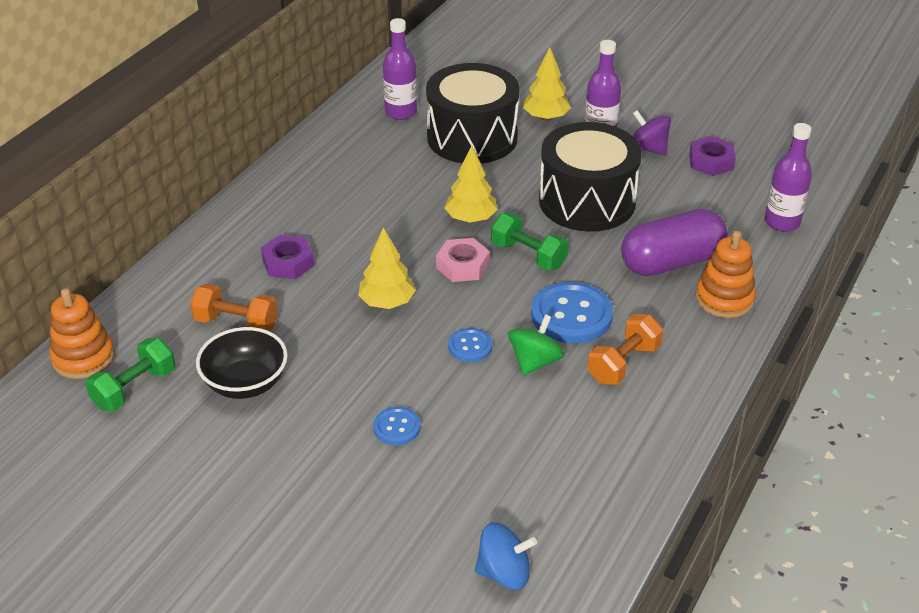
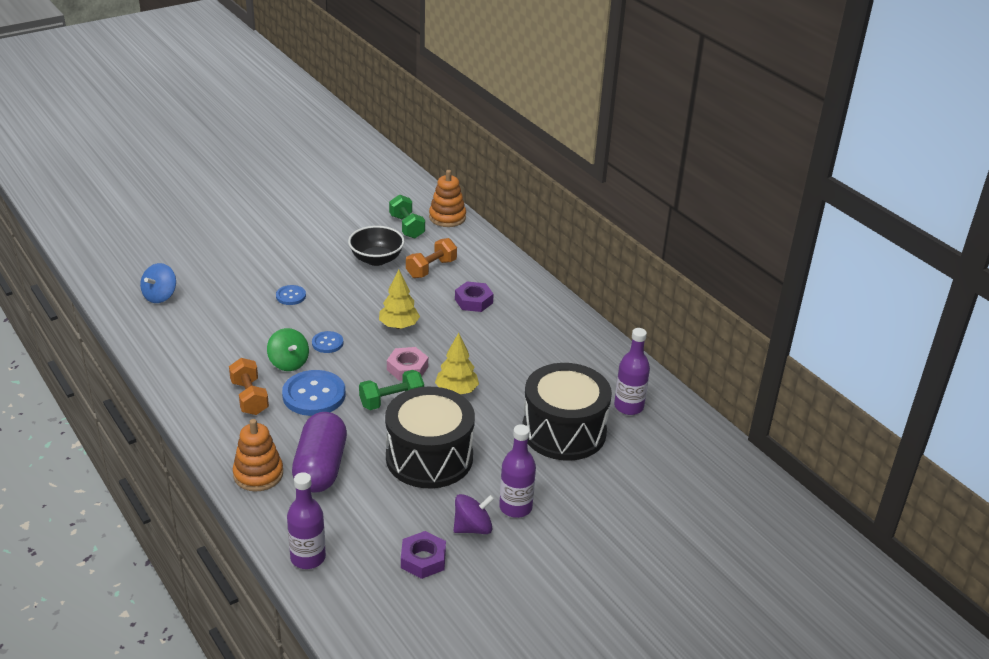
camera: 115 degrees right, 5 degrees down
yellow tree [523,48,571,121] -> none

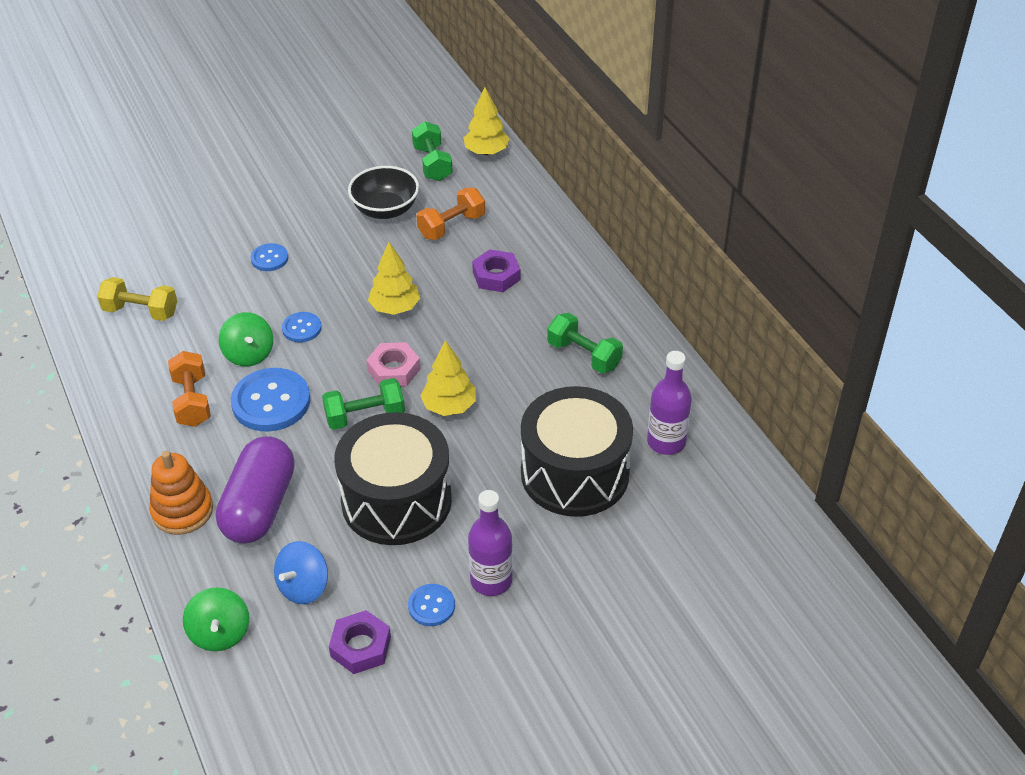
camera: 10 degrees right, 10 degrees up
blue spinning top [140,263,176,303] -> blue spinning top moved to [274,541,328,604]
purple bottle [287,472,326,569] -> green spinning top [183,588,249,651]
orange stacking toy [429,170,466,227] -> yellow tree [464,88,510,155]
purple spinning top [454,494,494,534] -> blue button [408,584,455,626]
none -> yellow dumbbell [97,277,177,321]
none -> green dumbbell [547,313,623,374]

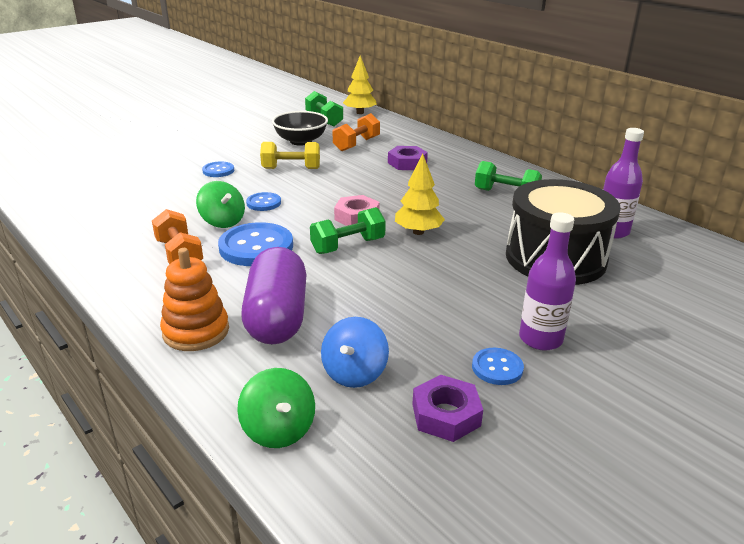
camera: 15 degrees left, 15 degrees down
yellow dumbbell [97,277,177,321] -> yellow dumbbell moved to [260,142,320,169]
black drum [334,412,452,545] -> none
yellow tree [368,242,420,315] -> none

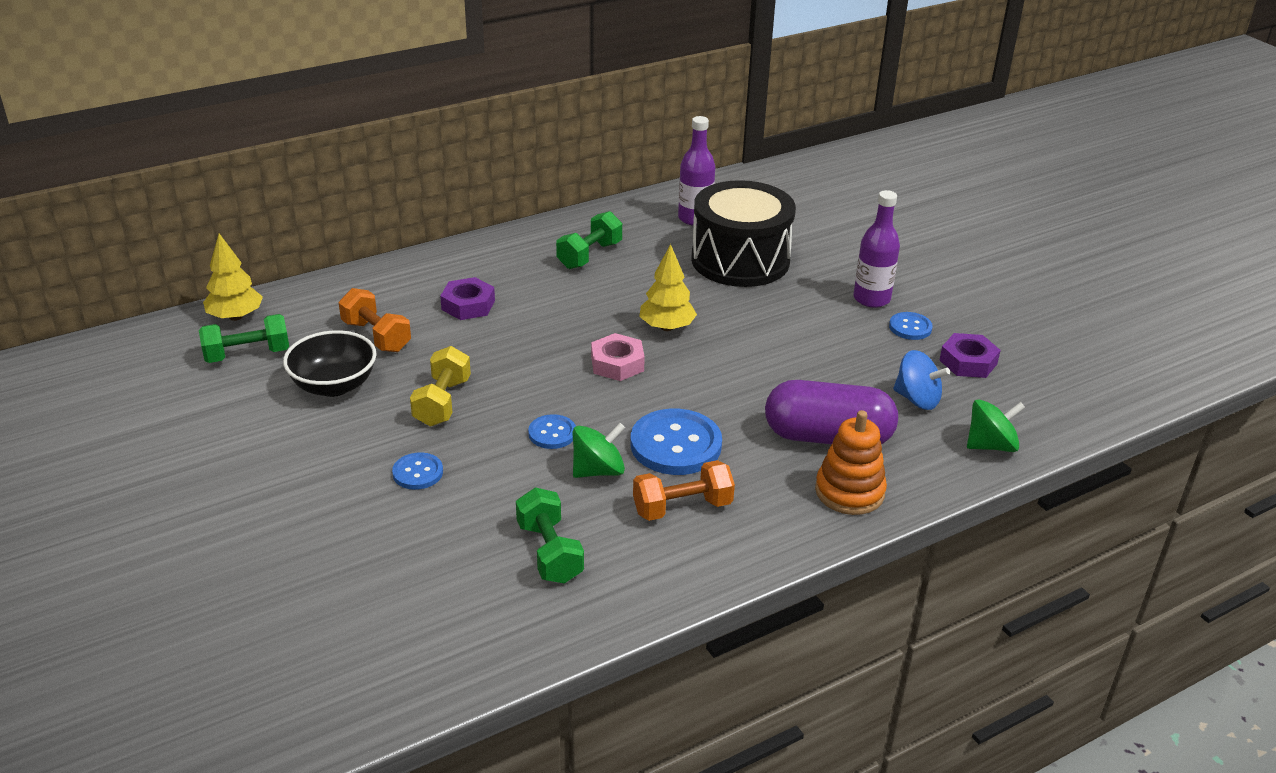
camera: 80 degrees left, 5 degrees up
green dumbbell [310,207,386,254] -> green dumbbell moved to [516,488,584,584]

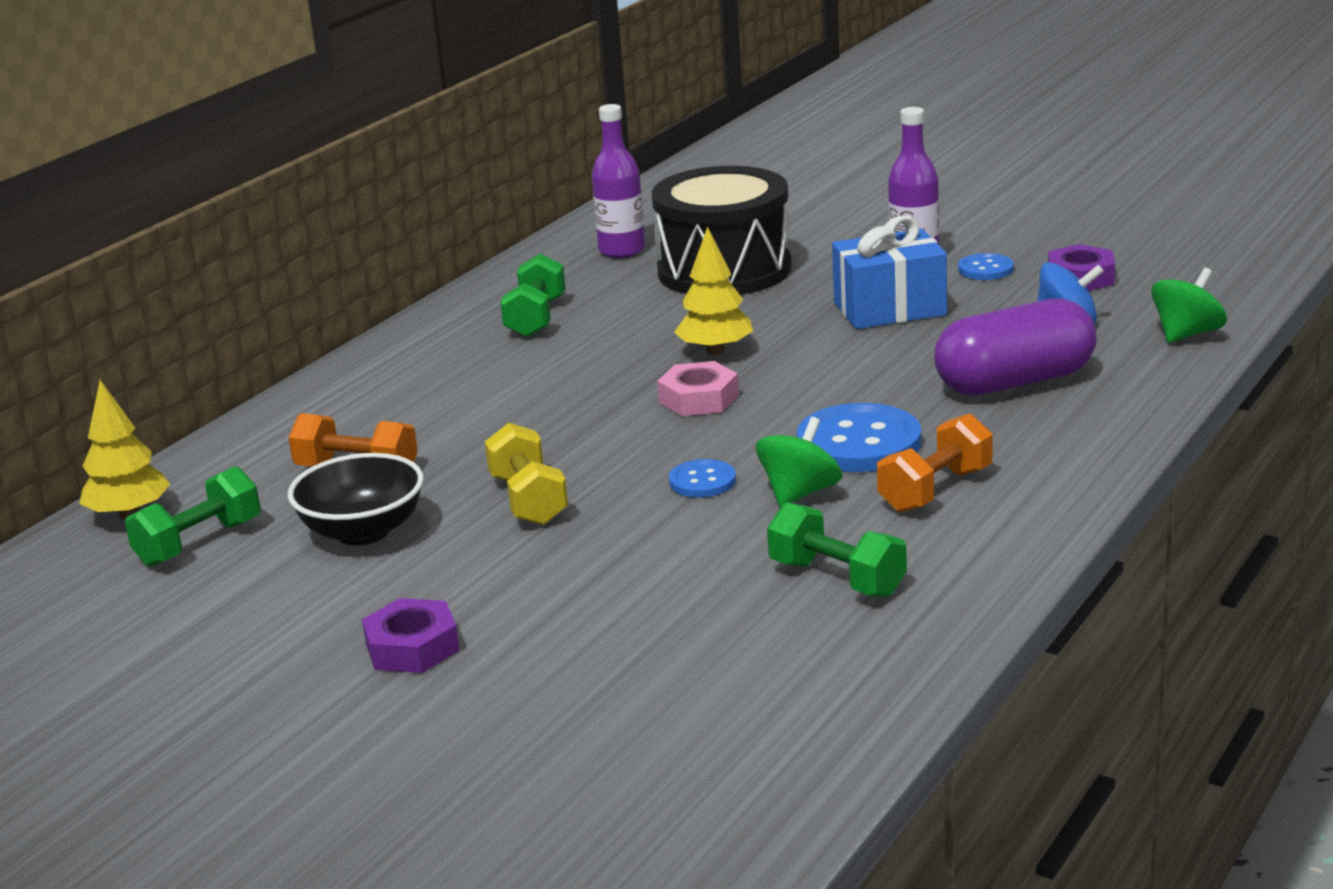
camera: 25 degrees left, 10 degrees down
blue button [392,452,443,490] -> none
purple nut [440,277,495,320] -> purple nut moved to [362,598,460,673]
orange stacking toy [815,410,887,515] -> none
none -> blue gift [832,216,947,329]

